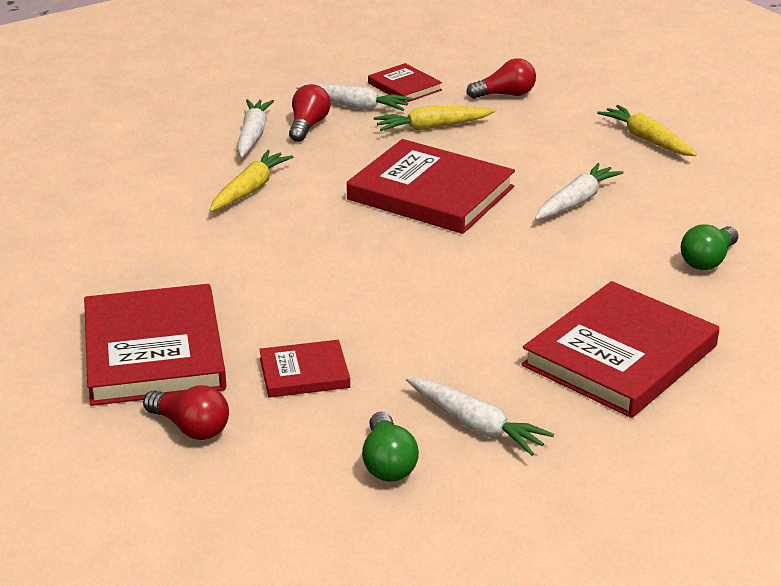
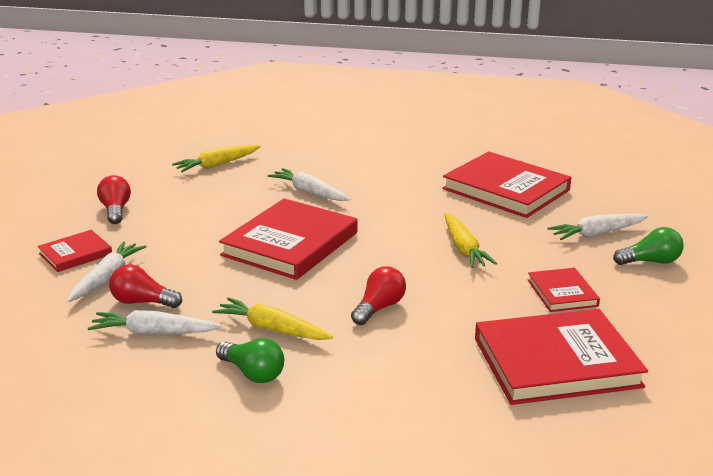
camera: 90 degrees left, 5 degrees down
red light bulb [143,385,229,440] -> red light bulb moved to [351,266,406,325]
yellow carrot [374,106,495,131] -> yellow carrot moved to [444,213,497,268]
white carrot [406,377,554,456] -> white carrot turned 150 degrees counterclockwise [548,214,648,240]
green light bulb [681,224,738,270] -> green light bulb moved to [216,338,284,383]

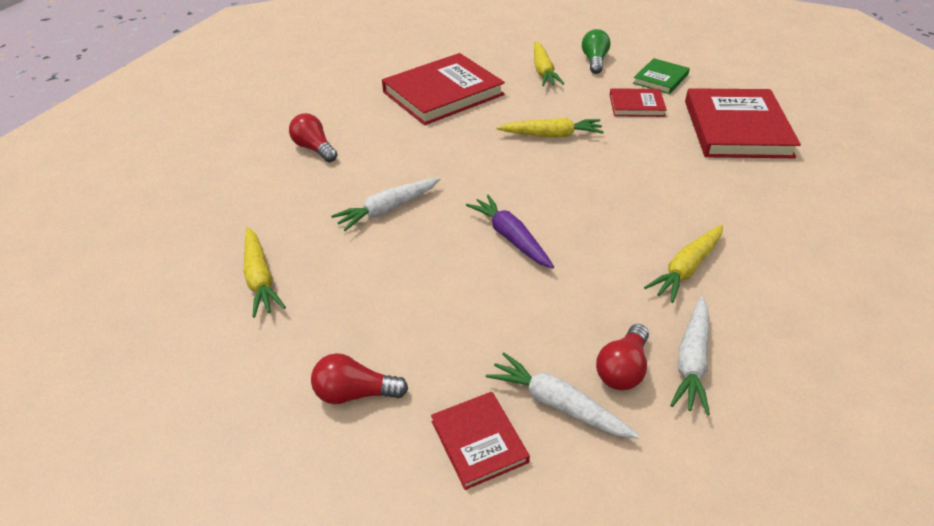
camera: 75 degrees left, 15 degrees up
green light bulb [216,338,284,383] -> none
red book [219,198,357,280] -> purple carrot [466,194,554,268]
red light bulb [351,266,406,325] -> red light bulb moved to [289,113,338,162]
white carrot [548,214,648,240] -> yellow carrot [534,41,564,86]
none -> green book [633,58,690,94]

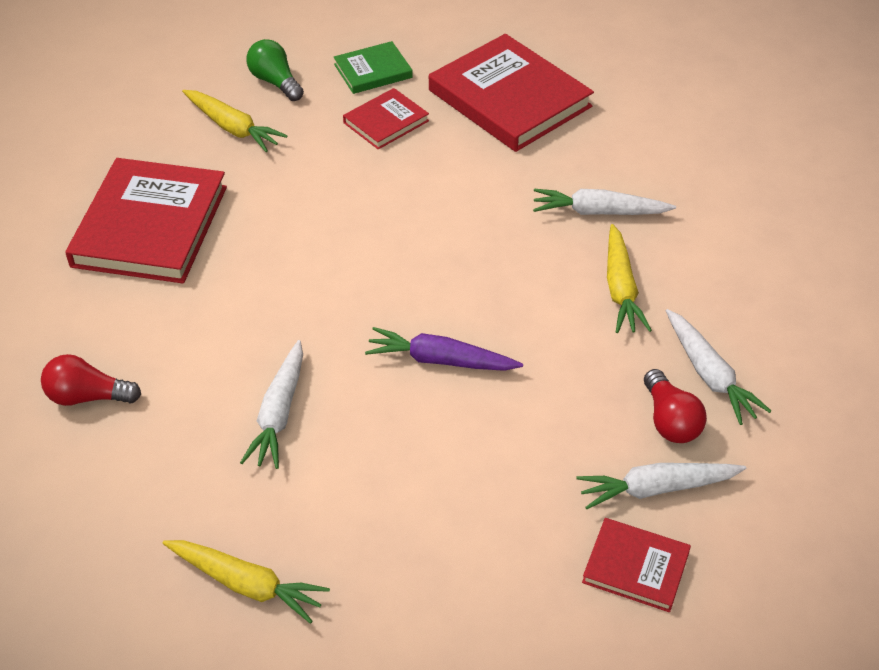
camera: 45 degrees left, 5 degrees up
red light bulb [311,353,408,404] -> none
yellow carrot [497,118,604,138] -> none
green book [633,58,690,94] -> green book turned 75 degrees clockwise [334,41,413,94]
none -> white carrot [533,189,676,215]

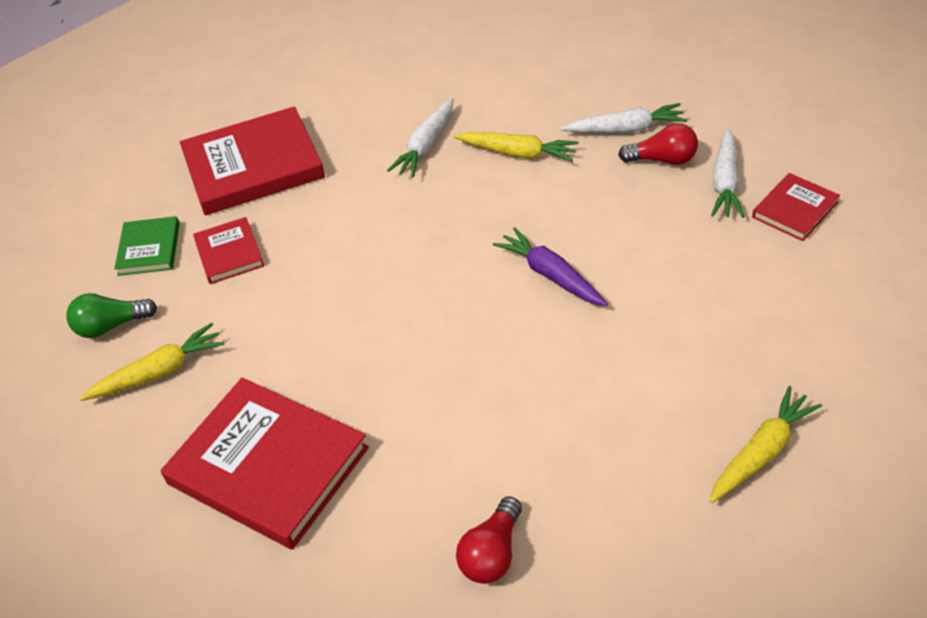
camera: 65 degrees left, 0 degrees up
white carrot [240,340,303,469] -> none
purple carrot [365,327,523,371] -> purple carrot turned 105 degrees clockwise [493,227,608,306]

